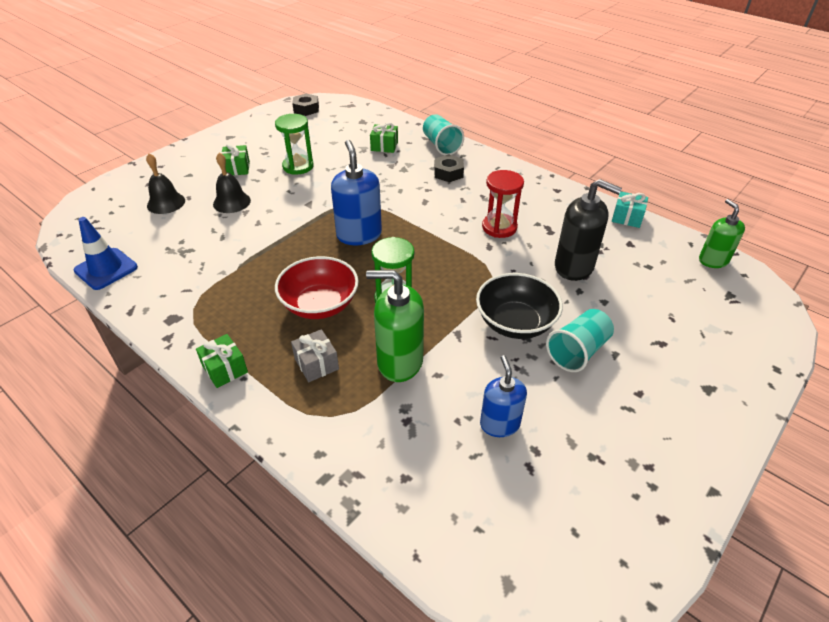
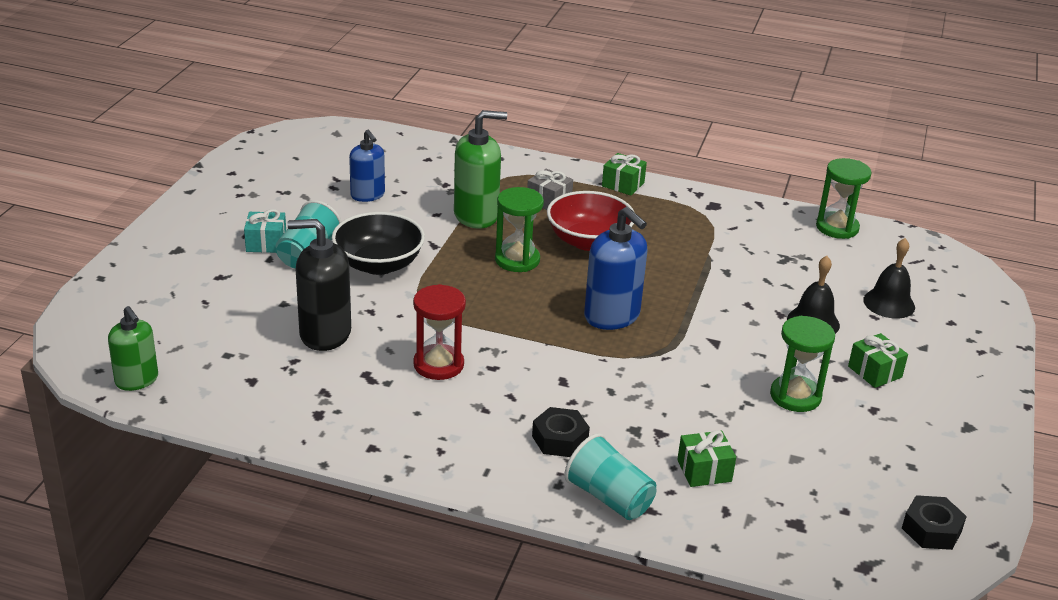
camera: 155 degrees right, 10 degrees down
blue traffic cone [73,217,138,290] -> green hourglass [816,158,872,239]
turquoise gift [612,192,648,228] -> turquoise gift moved to [244,209,286,253]

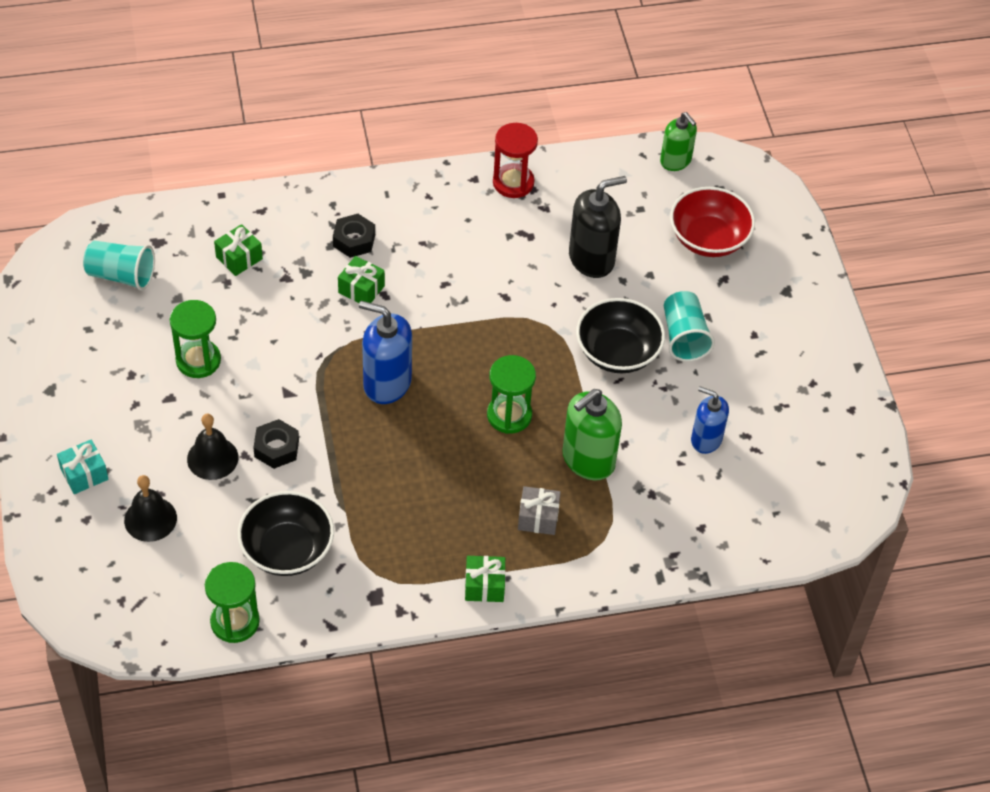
camera: 150 degrees right, 20 degrees up
green soap dispenser [108,306,158,391] -> green soap dispenser turned 150 degrees counterclockwise [660,112,697,171]
turquoise gift [244,209,286,253] -> turquoise gift moved to [57,439,108,494]
red hourglass [413,284,466,380] -> red hourglass moved to [493,123,538,198]
red bowl [547,191,634,251] -> red bowl moved to [670,187,755,257]
turquoise cup [564,433,656,520] -> turquoise cup moved to [83,241,155,290]
green gift [848,333,908,388] -> green gift moved to [338,256,385,303]
black nut [902,495,967,550] -> black nut moved to [253,419,299,469]
none -> black bowl [238,491,334,576]

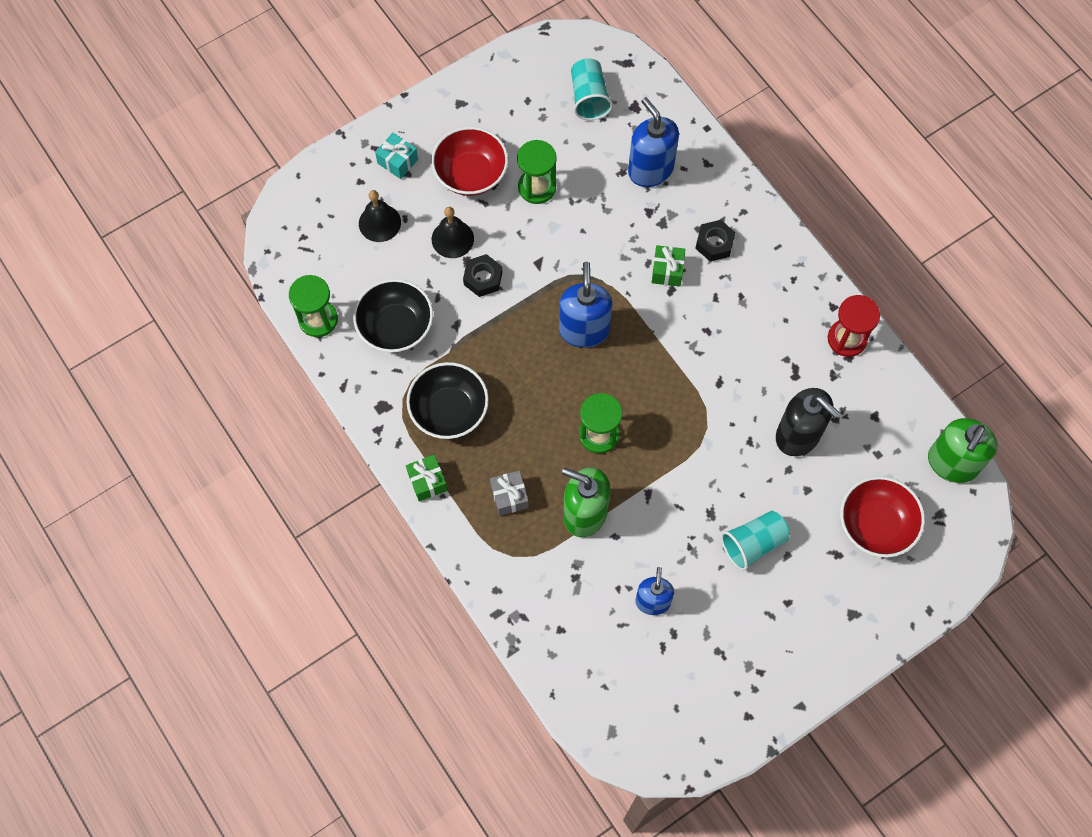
camera: 70 degrees right, 15 degrees up
green gift [214,224,263,276] -> blue soap dispenser [628,97,679,187]
black bowl [576,298,665,373] -> black bowl moved to [407,362,489,439]
green soap dispenser [660,112,697,171] -> green soap dispenser [928,418,998,483], size x1.54
none -> red bowl [431,127,508,196]

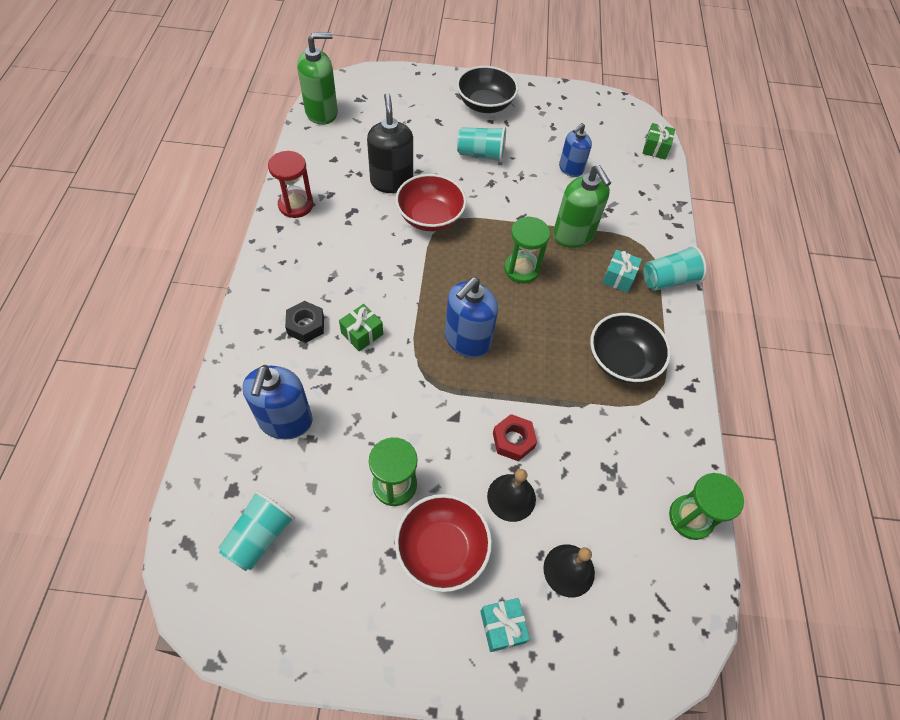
camera: 145 degrees left, 10 degrees down
black bowl [353,279,433,353] -> black bowl moved to [457,66,518,113]
green gift [406,455,448,502] -> green gift moved to [642,123,675,159]
black nut [463,254,502,297] -> red nut [493,414,537,461]
grey gift [490,471,529,516] -> turquoise gift [602,250,642,293]
red bowl [840,476,925,558] -> red bowl moved to [395,174,466,231]
none -> turquoise cup [643,245,707,291]

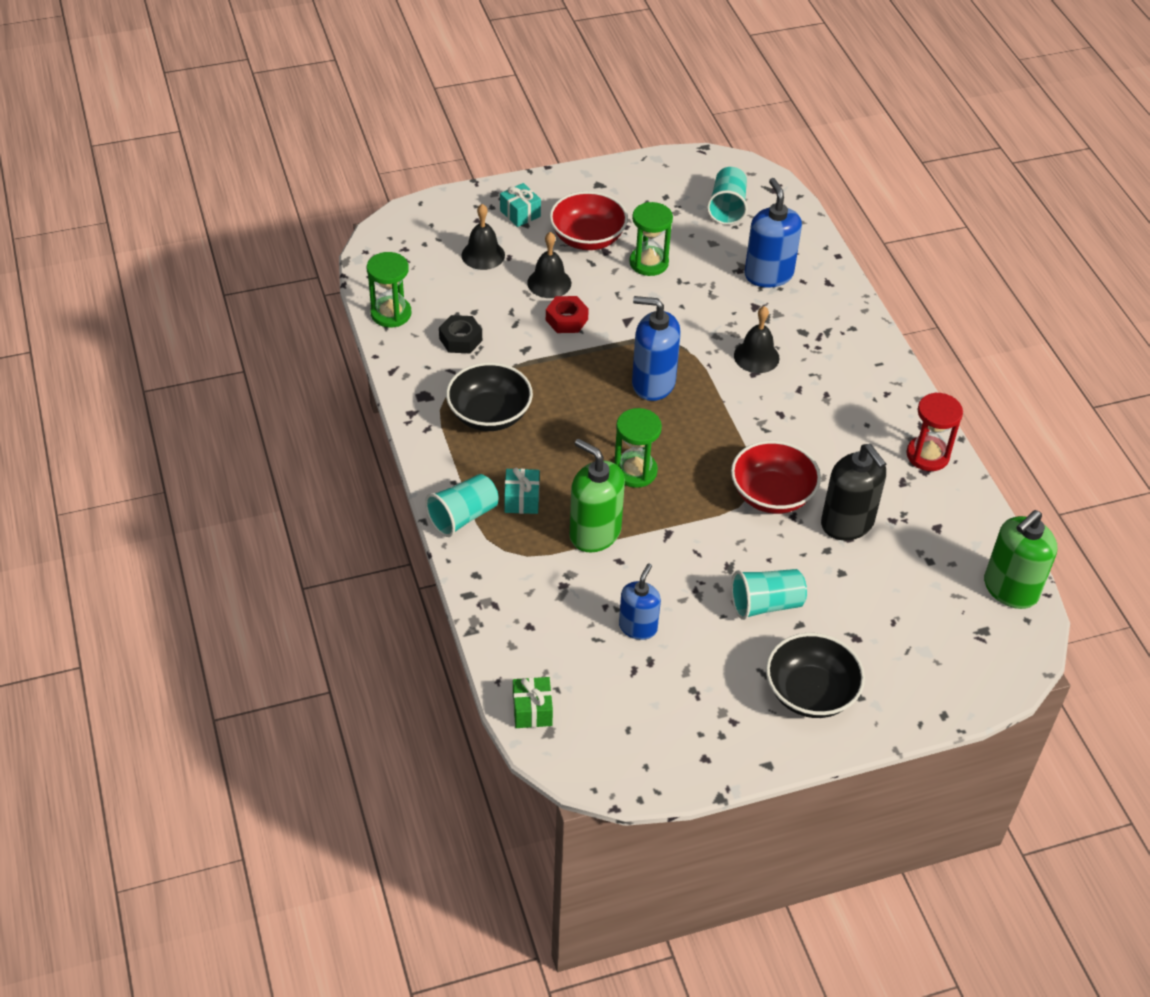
camera: 160 degrees right, 10 degrees down
black nut [285,301,324,343] -> black nut moved to [439,315,482,353]
green gift [339,304,383,352] -> black bell [734,306,780,373]
blue soap dispenser [445,277,498,358] -> blue soap dispenser turned 90 degrees counterclockwise [632,296,681,401]

